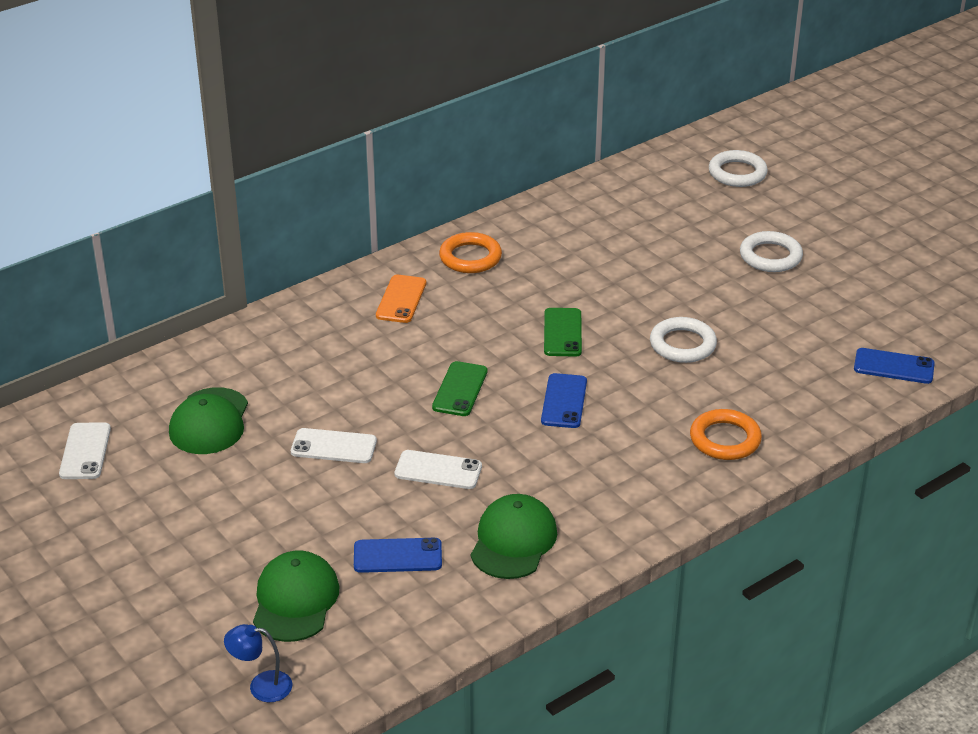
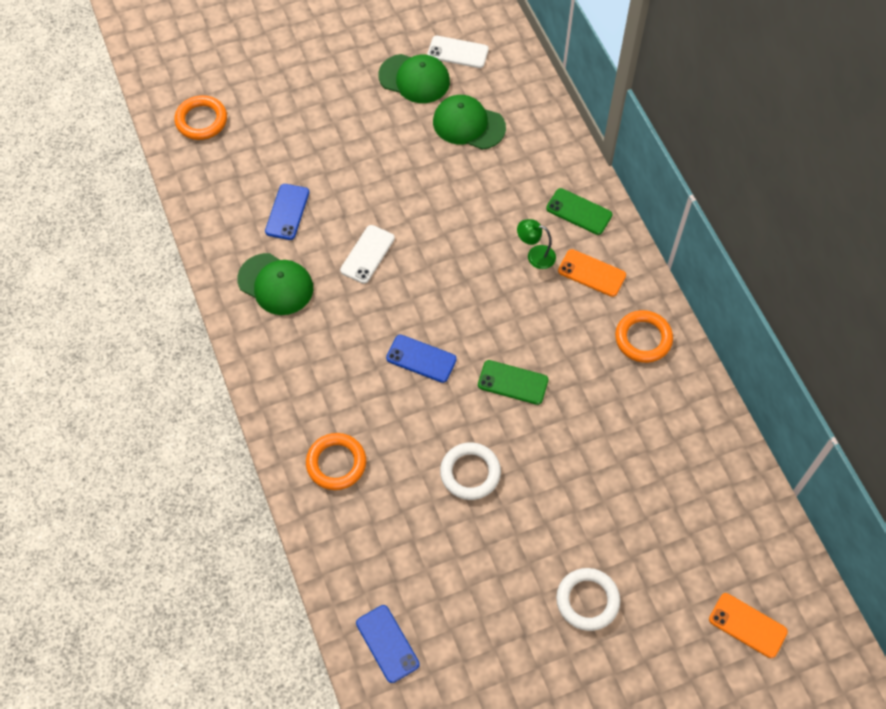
camera: 105 degrees right, 25 degrees up
blue lamp [224,624,292,702] -> orange ring [174,95,227,140]
green cap [253,551,339,642] -> green cap moved to [378,54,450,103]
white phone [291,428,377,463] -> none
green phone [432,361,488,416] -> green phone moved to [546,188,613,235]
white ring [709,150,768,187] -> orange phone [709,593,788,658]
blue phone [854,348,935,384] -> blue phone turned 60 degrees counterclockwise [356,605,420,683]
none -> green lamp [517,219,556,269]

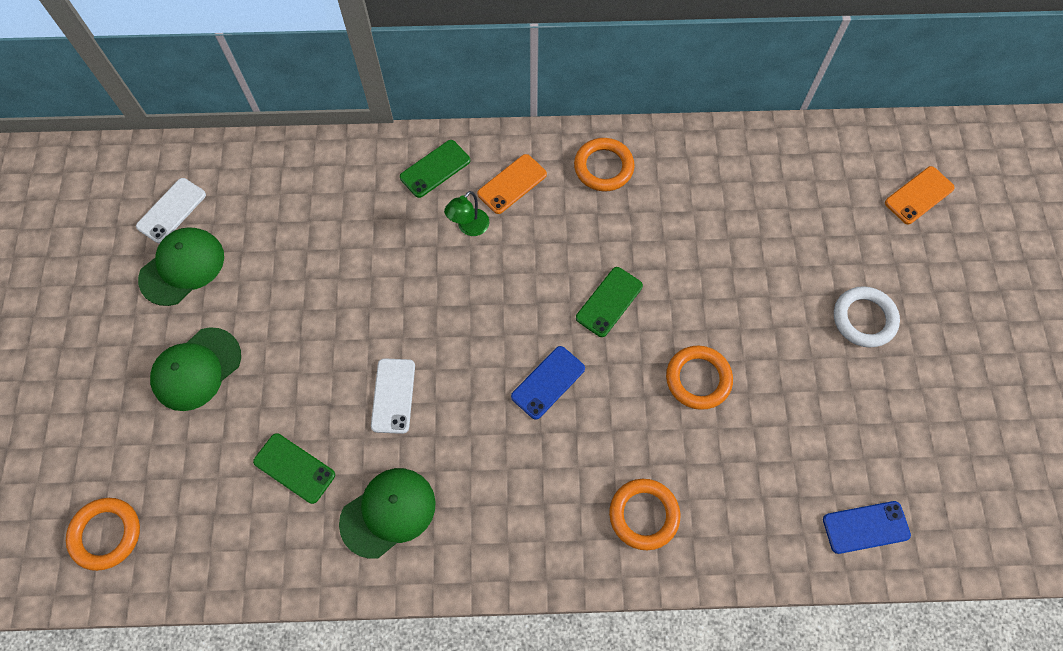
camera: 70 degrees left, 5 degrees up
blue phone [265,184,309,240] -> green phone [253,433,335,504]
white phone [340,225,395,284] -> white phone turned 45 degrees clockwise [371,358,415,434]
green cap [433,95,506,150] -> green cap moved to [150,327,241,411]
white ring [440,442,501,500] -> orange ring [666,346,733,410]

